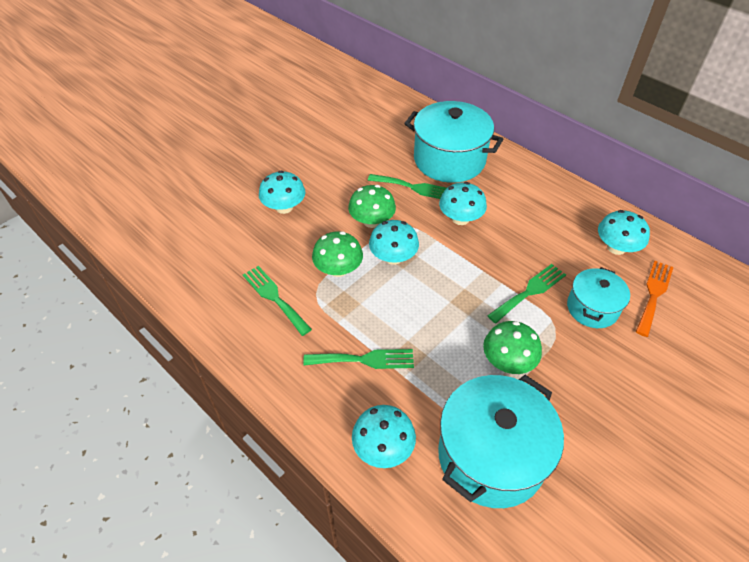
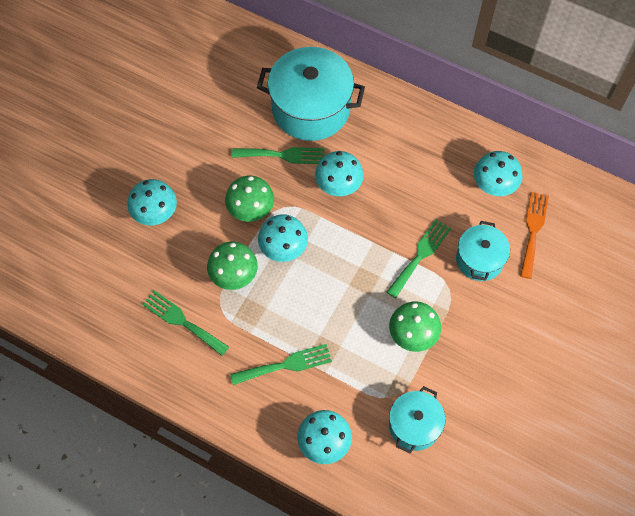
camera: 15 degrees left, 15 degrees up
turquoise pot [438,375,564,508] -> turquoise pot [389,386,445,453], size x0.57

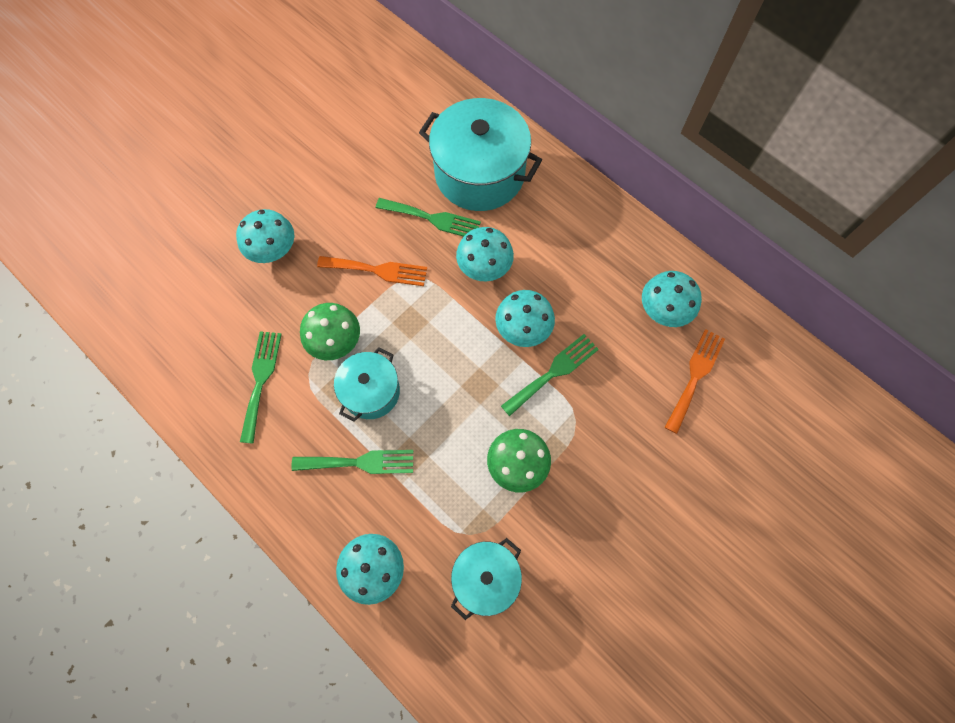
camera: 15 degrees right, 5 degrees up
green fork [142,290,229,356] -> green fork turned 45 degrees clockwise [240,331,282,444]
green mushroom [225,176,274,222] -> orange fork [317,256,427,286]
turquoise mushroom [258,214,308,262] -> turquoise mushroom moved to [495,290,555,347]
turquoise pot [456,221,510,281] -> turquoise pot moved to [334,347,400,422]

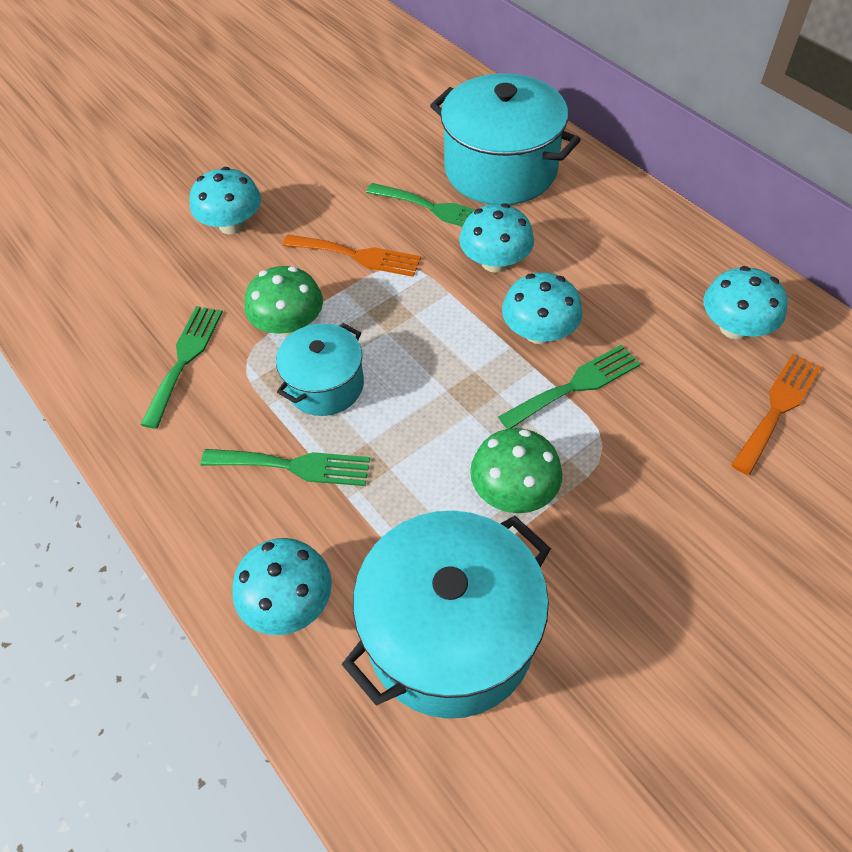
camera: 10 degrees right, 15 degrees down
turquoise pot [451,538,522,620] -> turquoise pot [341,511,551,719], size x1.75

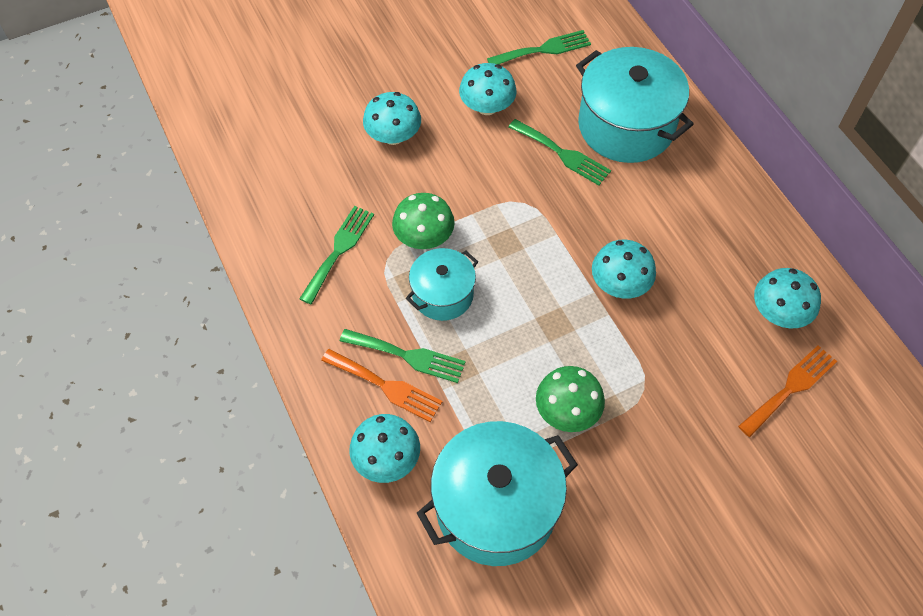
camera: 10 degrees right, 5 degrees up
orange fork [283,235,421,277] -> orange fork moved to [321,349,443,422]
turquoise mushroom [459,203,534,273] -> turquoise mushroom moved to [459,63,517,115]
green fork [498,344,641,429] -> green fork moved to [487,30,591,64]

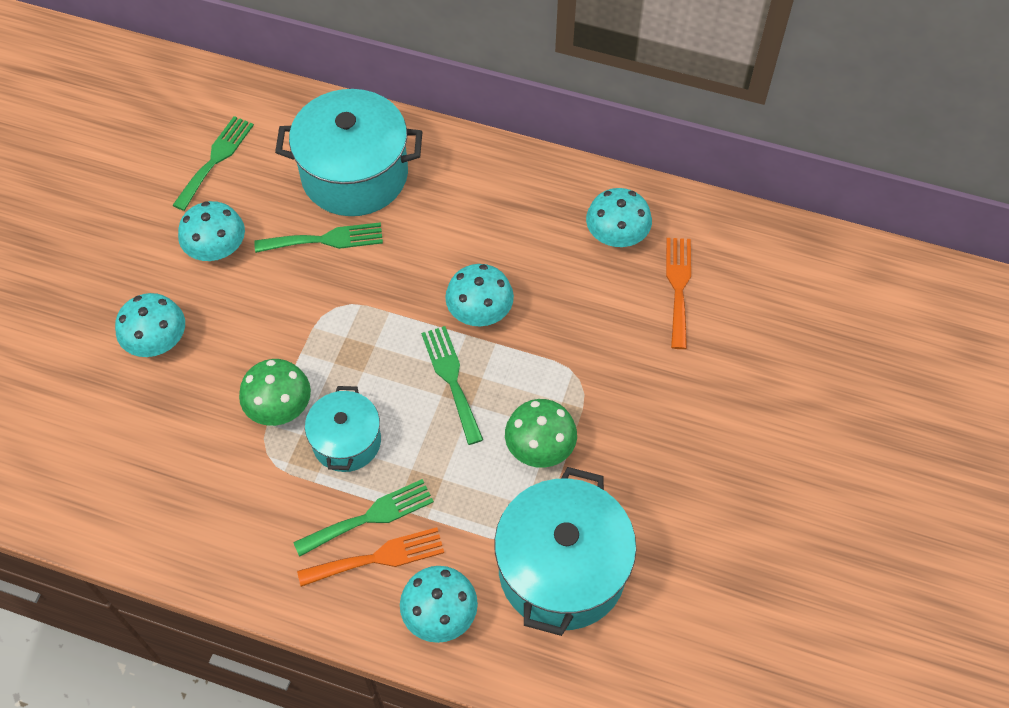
camera: 45 degrees left, 0 degrees up
green fork [299,206,374,304] -> green fork moved to [421,326,483,445]

